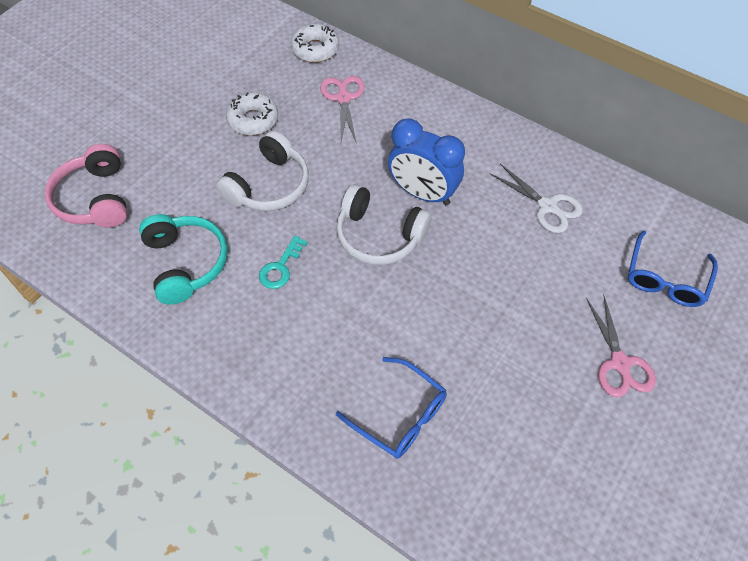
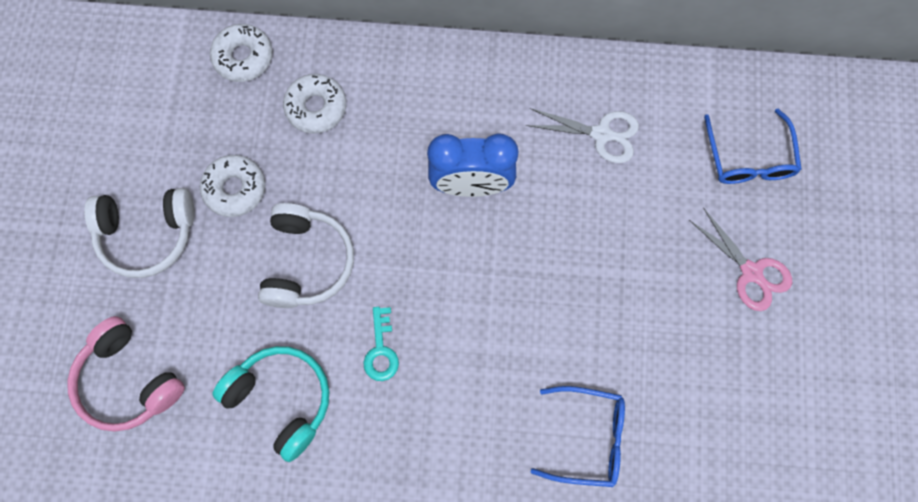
camera: 30 degrees left, 15 degrees up
pink scissors [320,76,365,144] -> white donut [283,74,346,134]
white headphones [336,184,432,265] -> white headphones moved to [84,188,194,278]

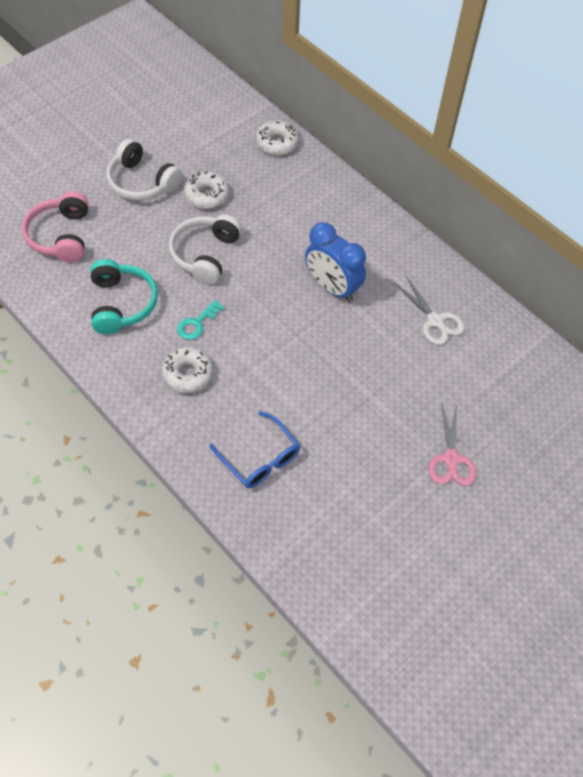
camera: 40 degrees right, 15 degrees down
white headphones [258,203,354,308] -> white headphones turned 150 degrees clockwise [169,214,242,284]
white donut [283,74,346,134] -> white donut moved to [161,347,213,393]
blue glasses [704,109,802,184] -> none

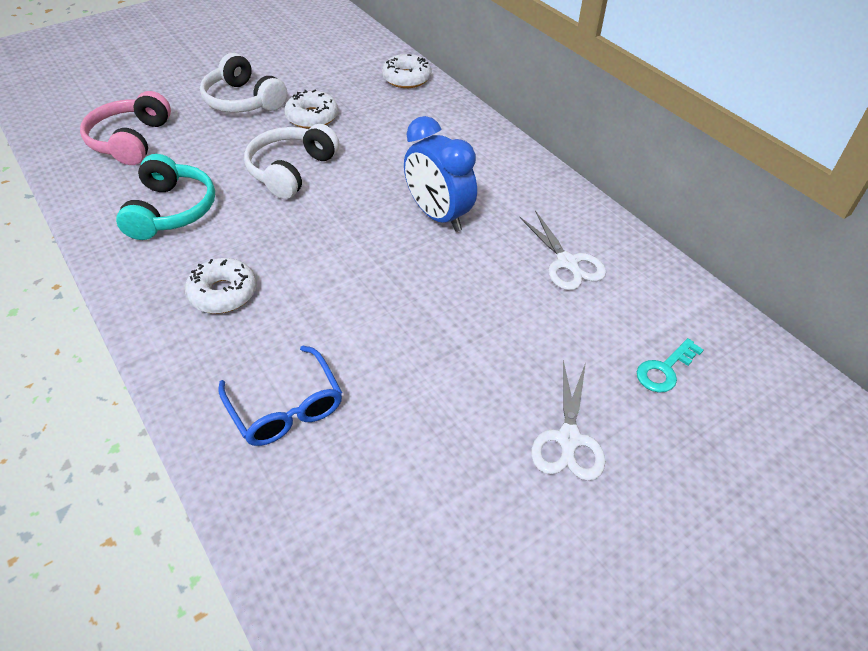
camera: 10 degrees right, 10 degrees down
turquoise key [177,300,224,340] -> turquoise key moved to [637,338,704,393]
pink scissors [429,402,476,486] -> white scissors [531,360,605,481]

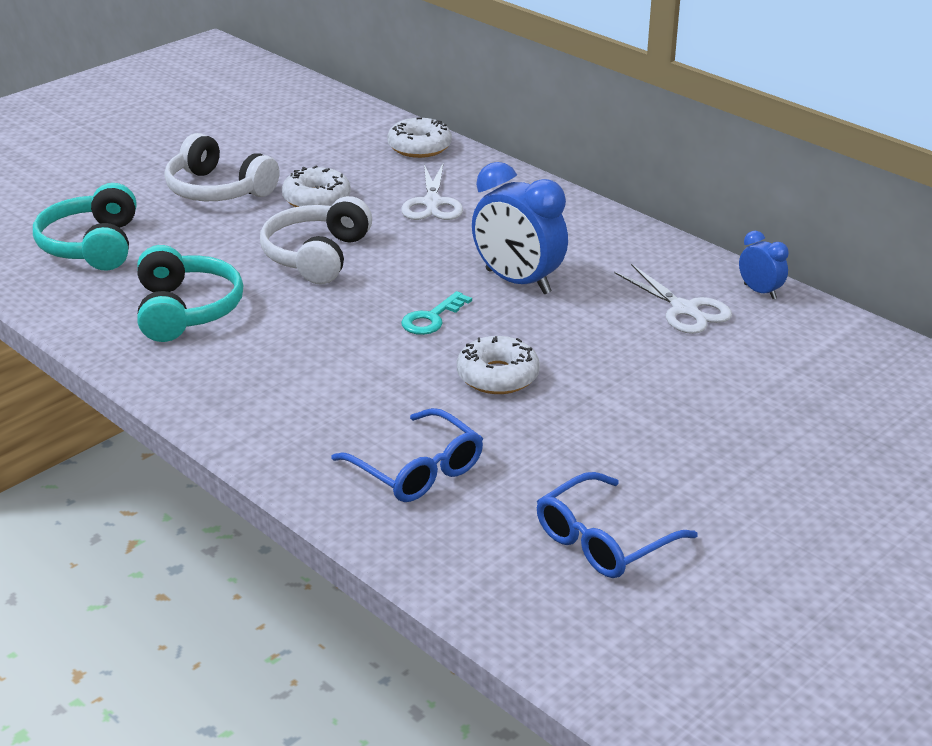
camera: 10 degrees left, 15 degrees down
pink headphones [80,91,171,165] -> turquoise headphones [33,183,136,270]
white donut [185,258,257,314] -> white donut moved to [457,336,540,394]
white scissors [531,360,605,481] -> white scissors moved to [401,162,463,220]
turquoise key [637,338,704,393] -> turquoise key moved to [401,291,472,335]
none -> blue glasses [537,472,698,578]
none -> blue clock [739,231,789,299]

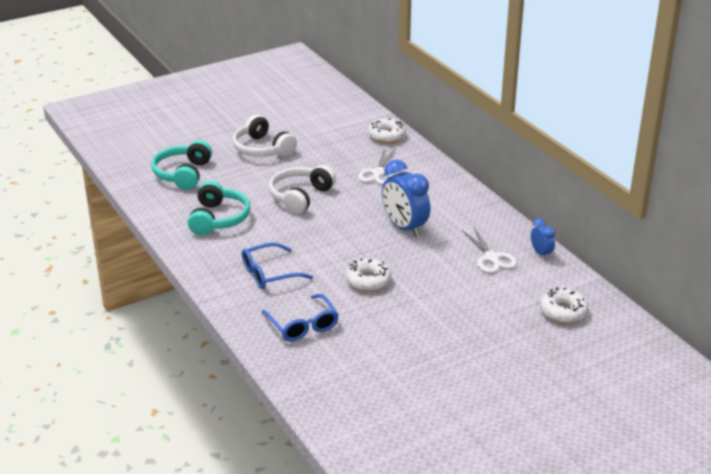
camera: 15 degrees right, 0 degrees up
white donut [282,166,351,207] -> white donut moved to [540,287,588,323]
turquoise key [401,291,472,335] -> none
blue glasses [537,472,698,578] -> blue glasses moved to [242,242,313,289]

